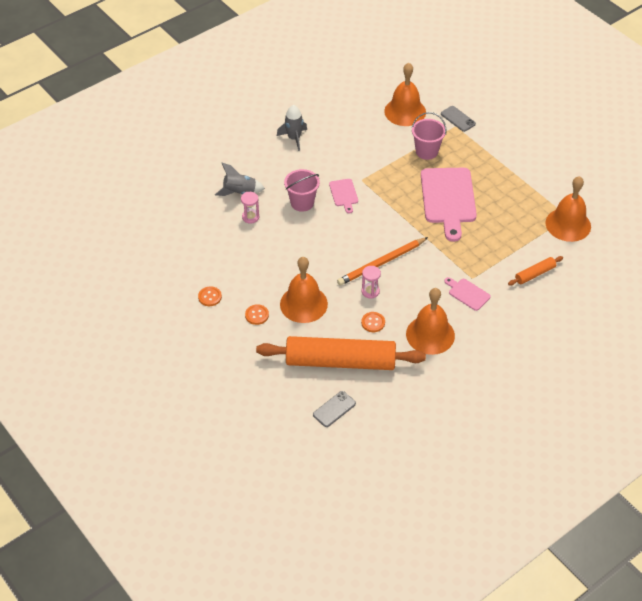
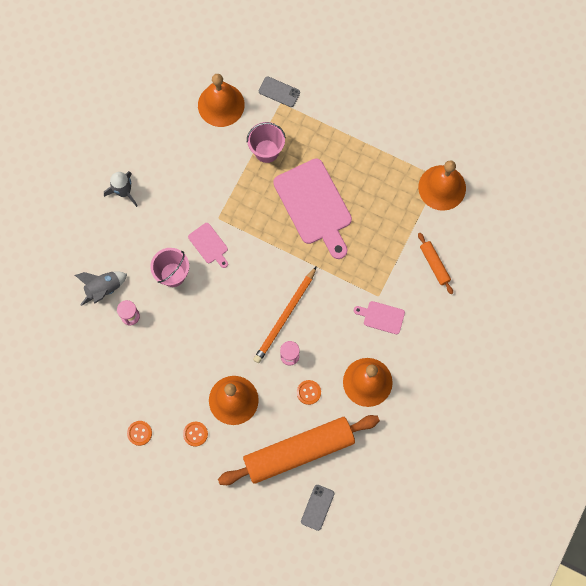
camera: 25 degrees left, 25 degrees up
orange rolling pin [508,256,563,286] -> orange rolling pin turned 60 degrees counterclockwise [418,233,453,294]

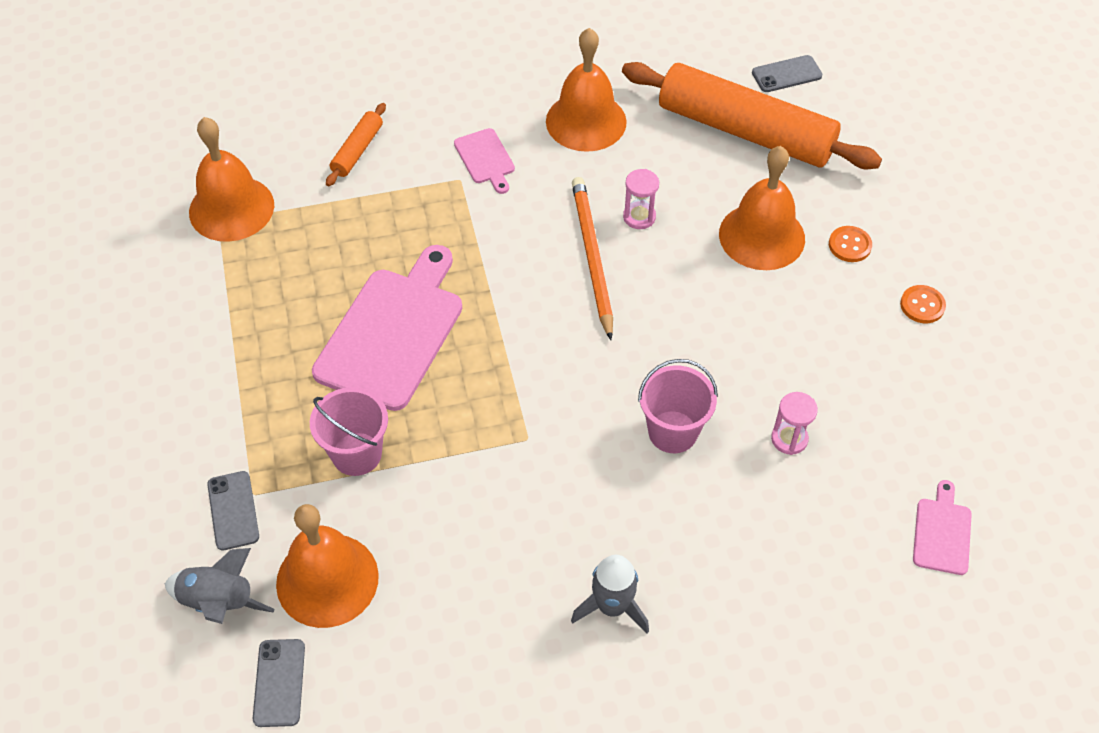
camera: 130 degrees left, 20 degrees down
grey rocket [75,272,127,306] -> grey rocket moved to [165,548,275,624]
pink cutting board [188,223,228,268] -> pink cutting board moved to [913,480,972,575]
orange pencil [253,266,317,363] -> orange pencil turned 90 degrees counterclockwise [572,177,613,340]
orange button [297,380,321,405] -> none
none -> grey phone [253,639,305,727]

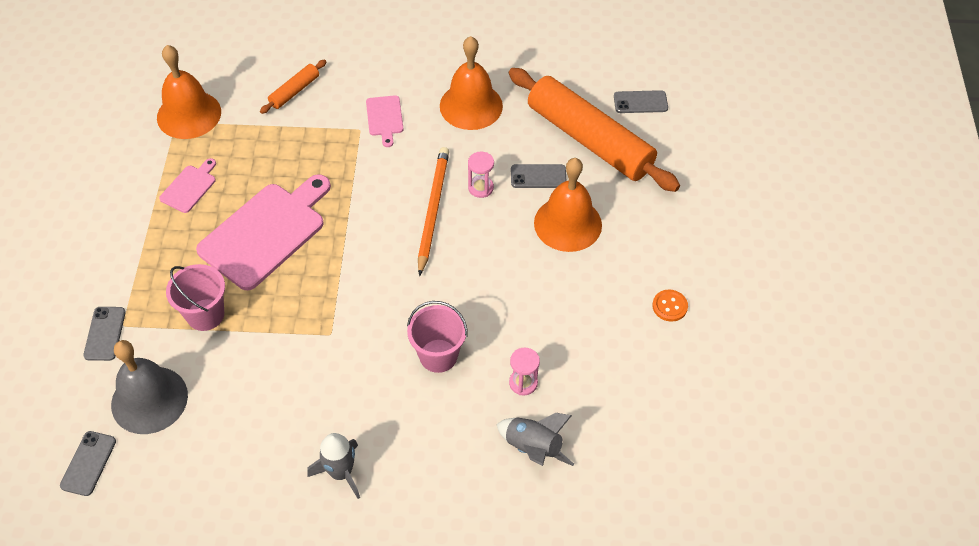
camera: 15 degrees right, 0 degrees up
grey rocket [165,548,275,624] -> grey rocket moved to [497,413,574,466]
orange bell [276,504,379,628] -> grey bell [111,340,188,434]
orange button [829,226,872,262] -> none
pink cutting board [913,480,972,575] -> pink cutting board moved to [159,158,216,213]
none -> grey phone [511,164,566,188]

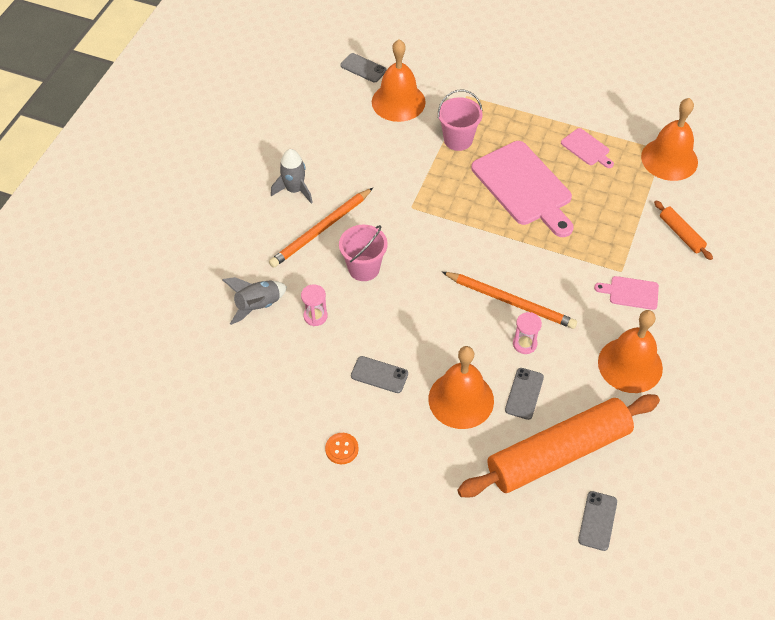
camera: 110 degrees right, 0 degrees up
grey phone [83,307,126,361] -> grey phone moved to [351,356,408,393]
grey bell [111,340,188,434] -> orange bell [372,39,426,122]
none -> orange pencil [269,188,373,268]

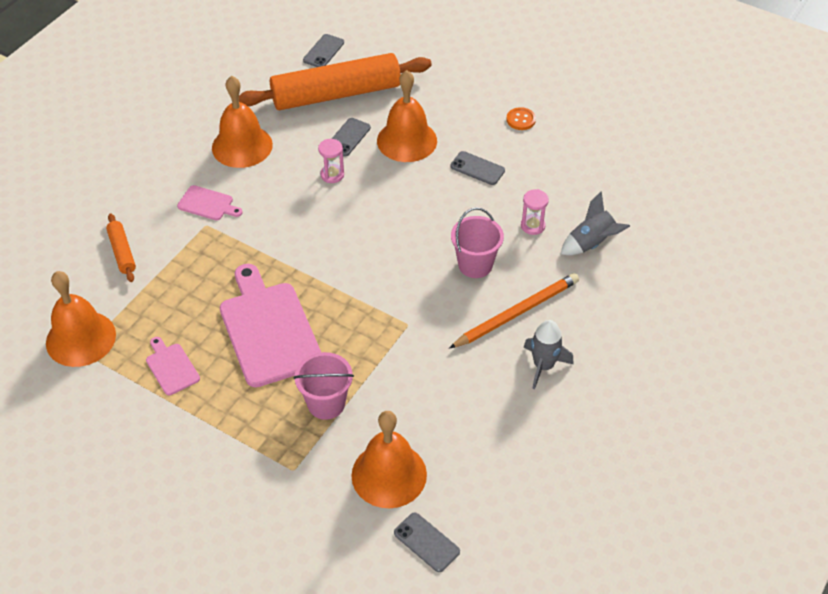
camera: 170 degrees left, 5 degrees down
orange pencil [442,272,577,329] -> none

